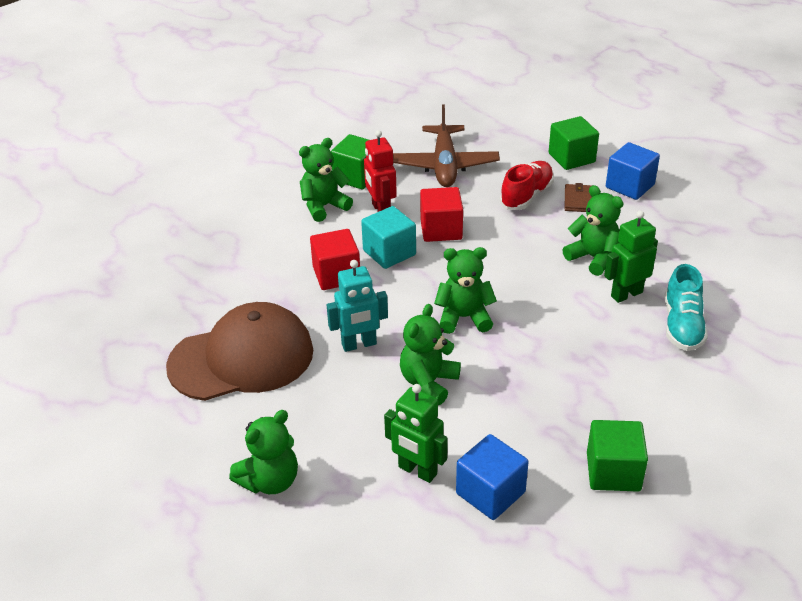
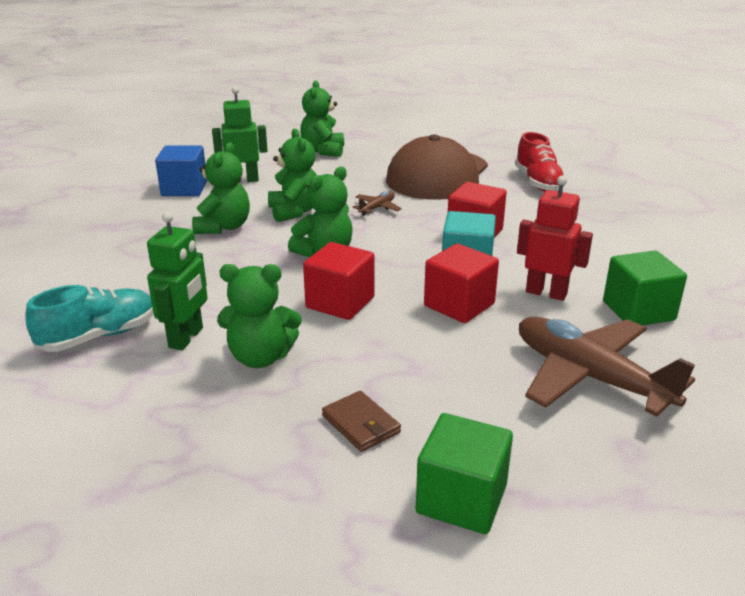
camera: 135 degrees right, 10 degrees down
green teddy bear [299,138,353,222] -> green teddy bear moved to [192,142,250,234]
turquoise robot [327,260,388,352] -> brown plane [352,191,402,216]
red shoe [500,161,554,210] -> red shoe moved to [515,132,565,191]
green cube [587,420,648,492] -> none
blue cube [606,142,660,200] -> none
turquoise shoe [665,264,708,351] -> turquoise shoe turned 90 degrees clockwise [25,285,154,352]
none -> red cube [303,242,375,320]

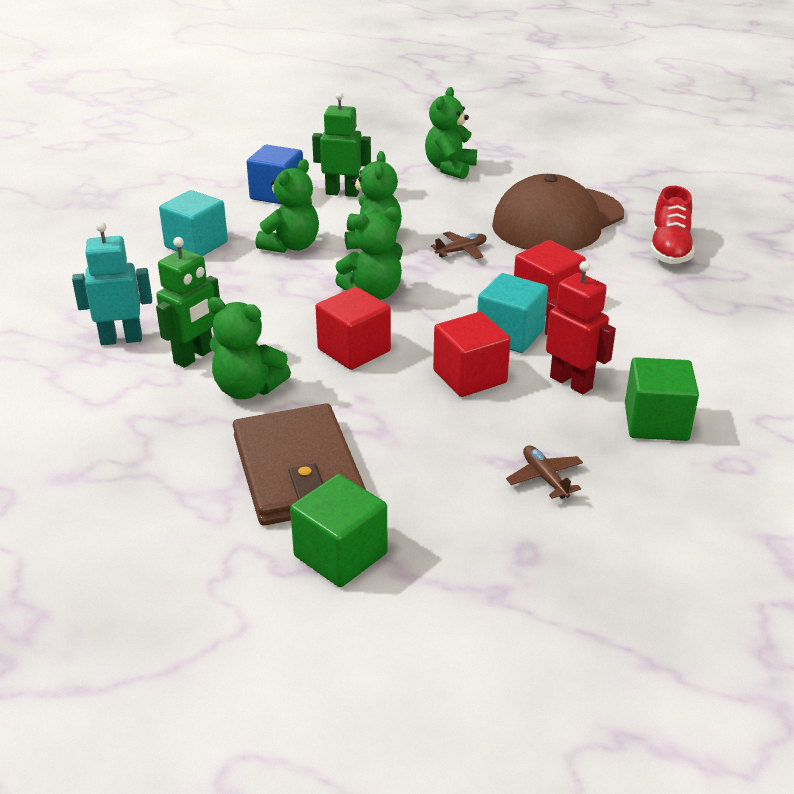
camera: 20 degrees right, 5 degrees up
turquoise shoe [25,285,154,352] -> turquoise robot [72,222,152,345]
brown wallet [322,391,401,452] -> brown wallet [233,403,366,526], size x2.23
brown plane [519,317,695,417] -> brown plane [506,445,583,499], size x0.43
none -> turquoise cube [159,190,228,256]

